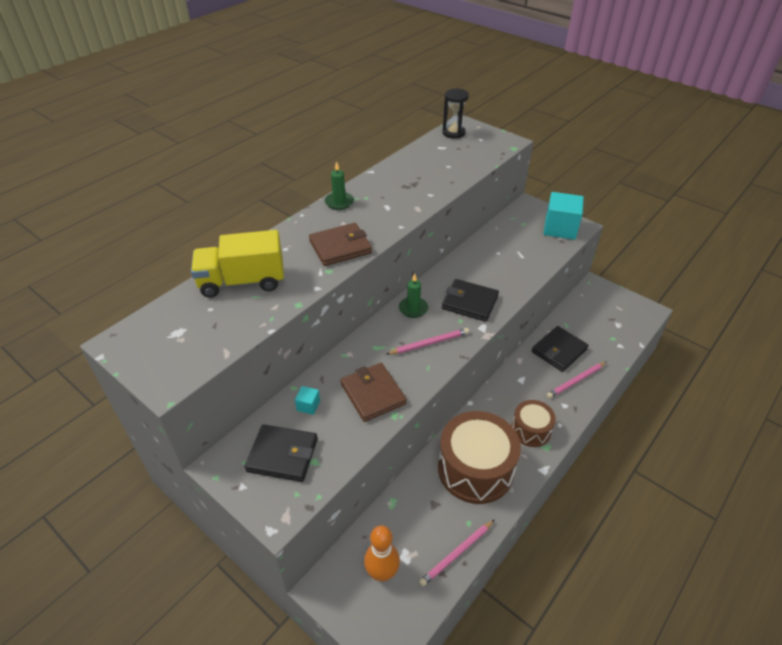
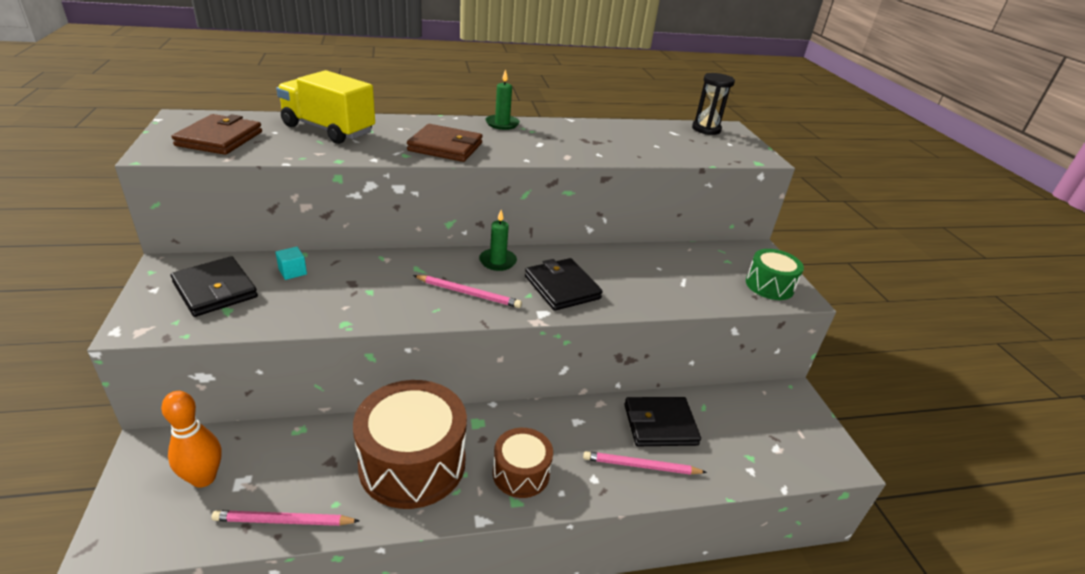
camera: 35 degrees right, 10 degrees down
brown wallet [341,363,407,422] -> brown wallet moved to [172,114,262,155]
turquoise cube [544,192,584,240] -> green drum [746,249,804,300]

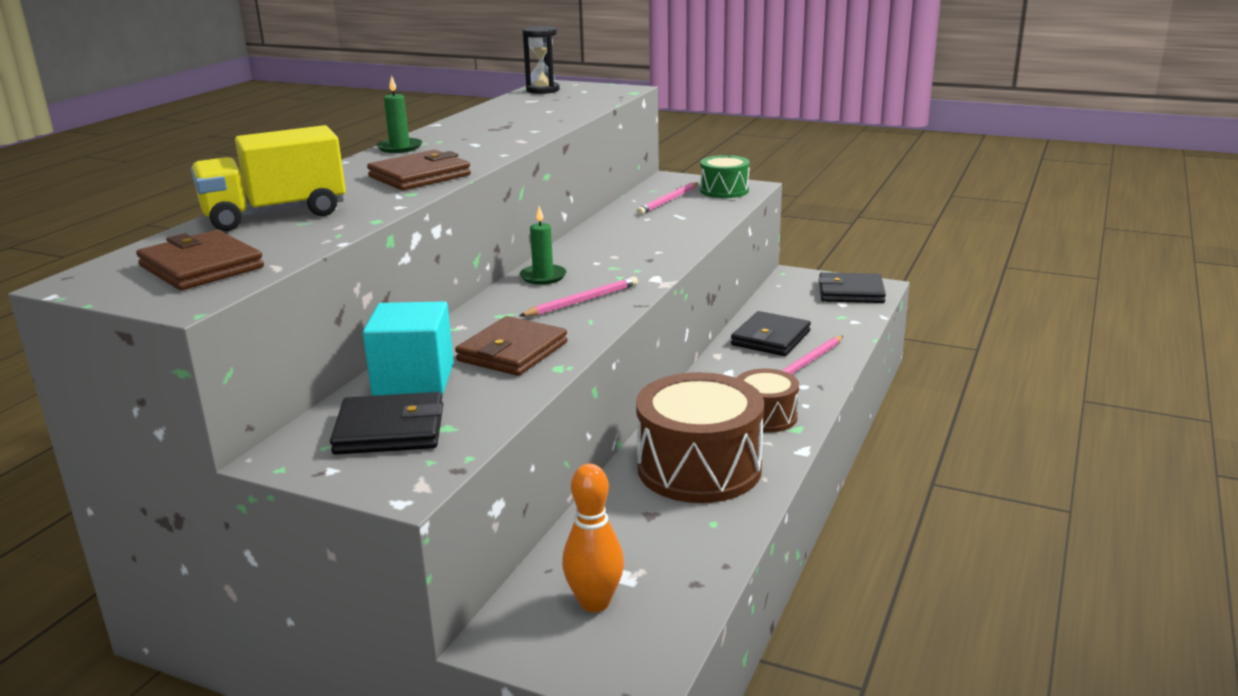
camera: 50 degrees left, 10 degrees down
pink pencil [211,510,359,526] -> pink pencil moved to [637,182,698,215]
turquoise cube [275,247,307,280] -> turquoise cube [363,301,454,396], size x2.29
black wallet [525,258,603,311] -> black wallet moved to [819,272,886,303]
none -> brown wallet [455,316,567,376]

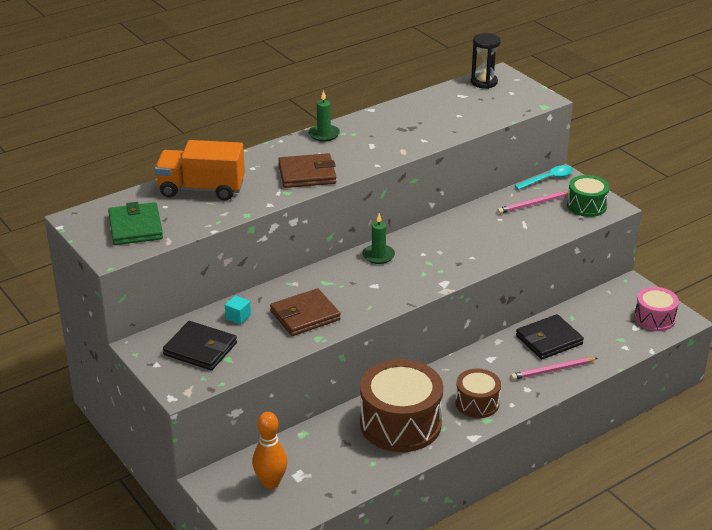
camera: 30 degrees right, 10 degrees up
brown wallet [136,230,264,290] -> green wallet [108,202,163,245]
yellow truck [191,125,346,231] -> orange truck [155,140,245,201]
turquoise cube [363,301,454,396] -> turquoise cube [225,295,251,325], size x0.44
pink pencil [519,277,638,317] -> none
black wallet [819,272,886,303] -> pink drum [634,287,679,331]
none -> turquoise spoon [514,165,573,190]

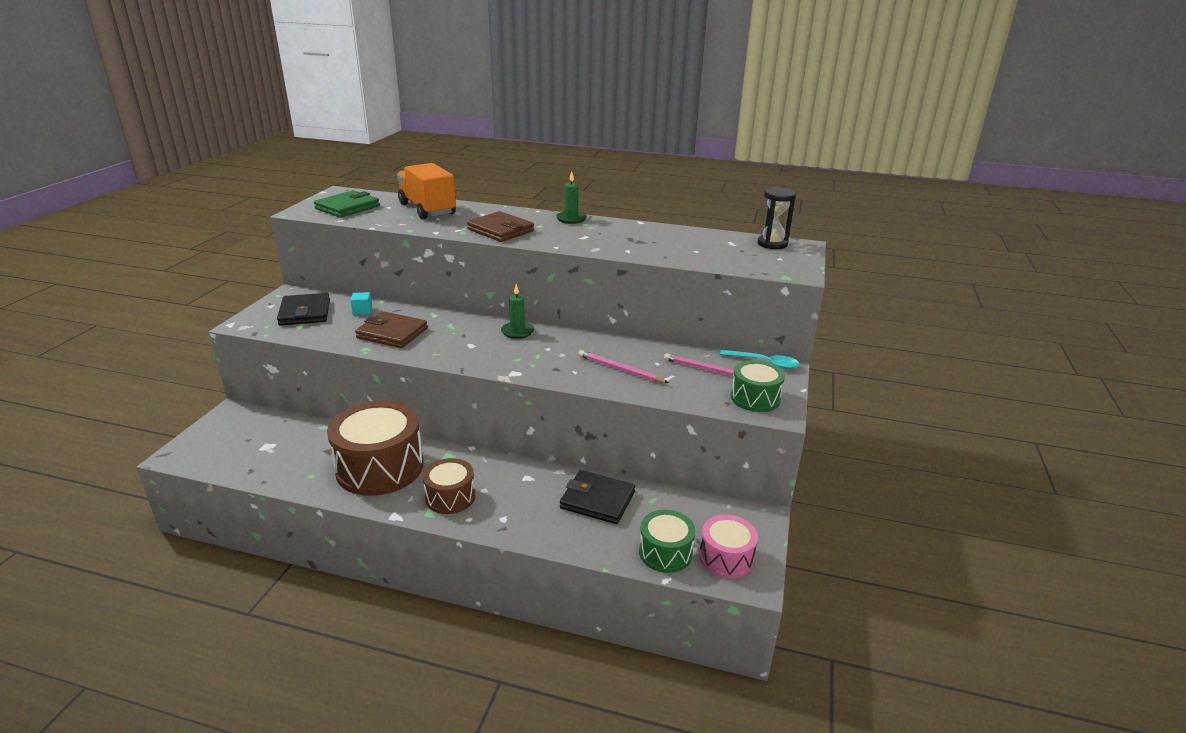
camera: 50 degrees right, 5 degrees down
orange bowling pin [252,412,287,489] -> none
pink pencil [511,357,598,380] -> pink pencil moved to [578,350,669,383]
none -> green drum [639,510,696,573]

